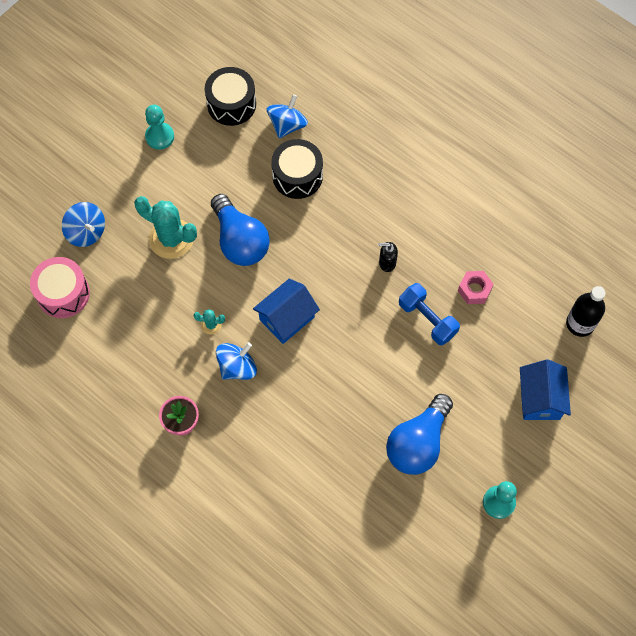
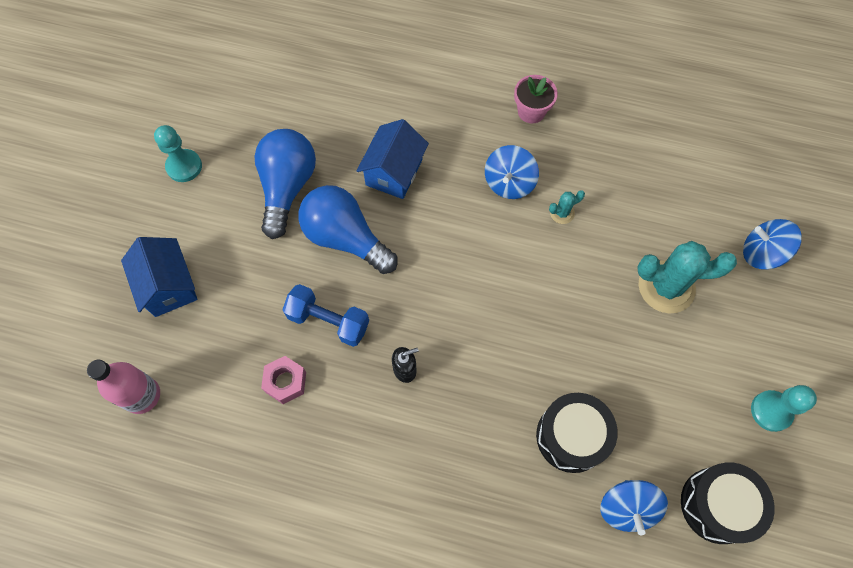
camera: 155 degrees right, 0 degrees up
pink drum [30,257,90,318] -> none
blue light bulb [211,194,270,266] -> blue light bulb moved to [298,185,398,274]
blue house [253,279,320,344] -> blue house moved to [357,119,429,199]
black bottle [566,286,606,337] -> pink bottle [87,360,160,414]

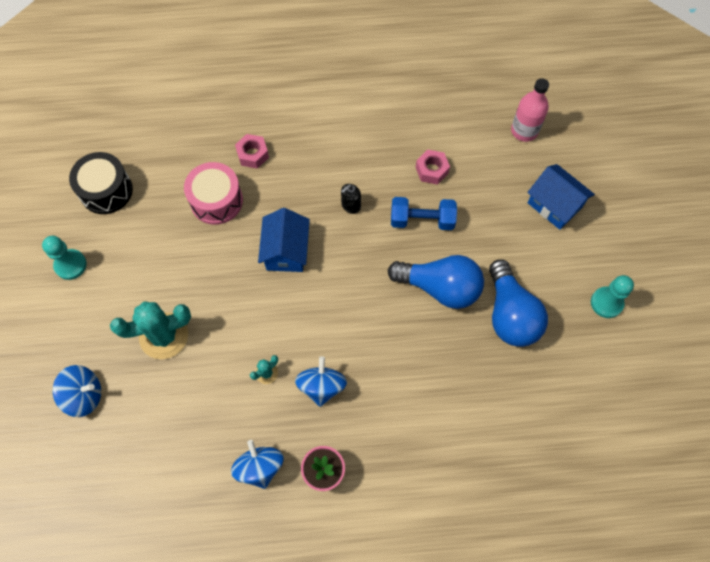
camera: 160 degrees right, 0 degrees up
blue house [357,119,429,199] -> blue house moved to [258,208,310,272]
black drum [536,393,618,473] -> pink drum [184,162,243,225]
blue spinning top [600,480,668,535] -> blue spinning top moved to [231,440,284,489]
none -> pink nut [235,134,269,169]

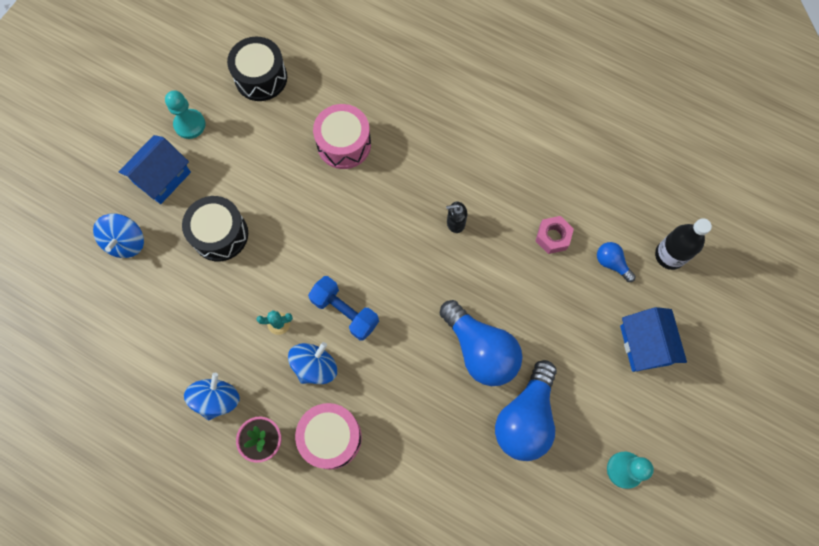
camera: 35 degrees right, 5 degrees up
blue spinning top [53,365,101,417] -> blue spinning top turned 60 degrees clockwise [93,214,144,258]
turquoise cactus [110,301,191,359] -> black drum [182,196,248,262]
pink nut [235,134,269,169] -> none
blue house [258,208,310,272] -> blue house moved to [119,135,191,204]
blue dumbbell [391,197,457,230] -> blue dumbbell moved to [308,276,379,341]
pink bottle [511,78,549,142] -> black bottle [655,218,712,270]
none -> pink drum [295,403,362,469]
none -> blue light bulb [597,242,636,282]

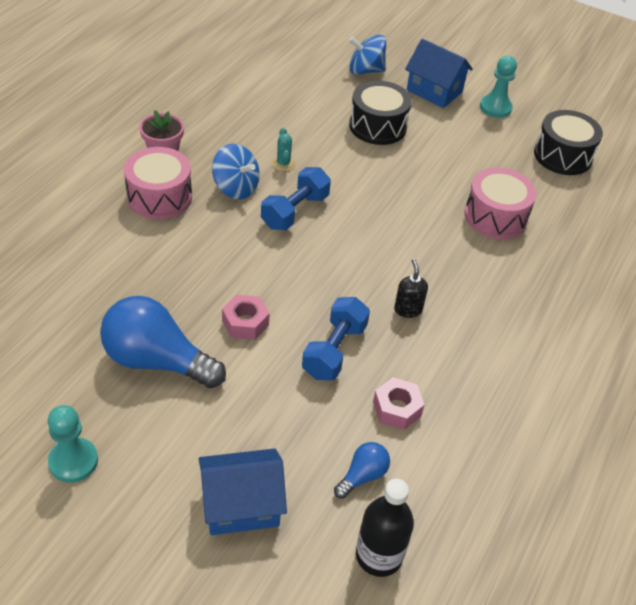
camera: 85 degrees right, 25 degrees down
blue spinning top [184,373,240,421] -> none
blue light bulb [440,300,523,386] -> pink nut [222,294,270,340]
none -> blue dumbbell [302,297,370,381]

